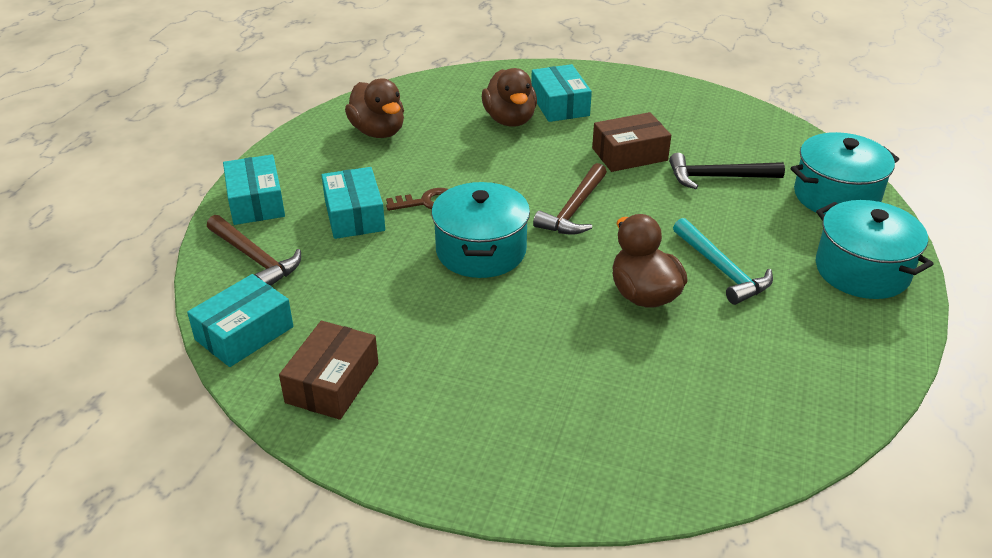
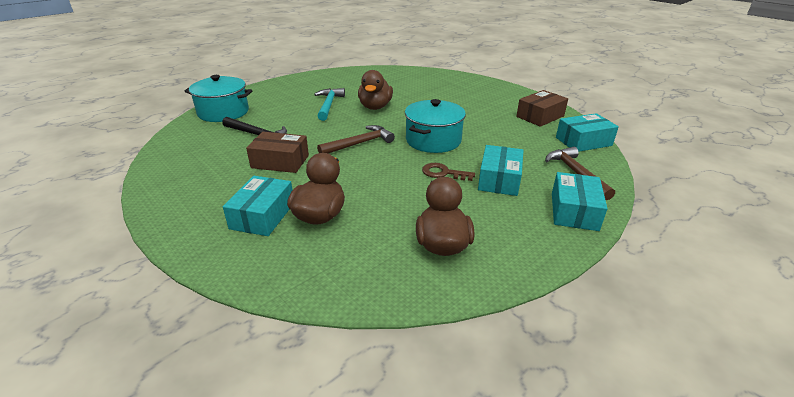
camera: 150 degrees left, 5 degrees down
turquoise pot [816,200,933,299] -> none

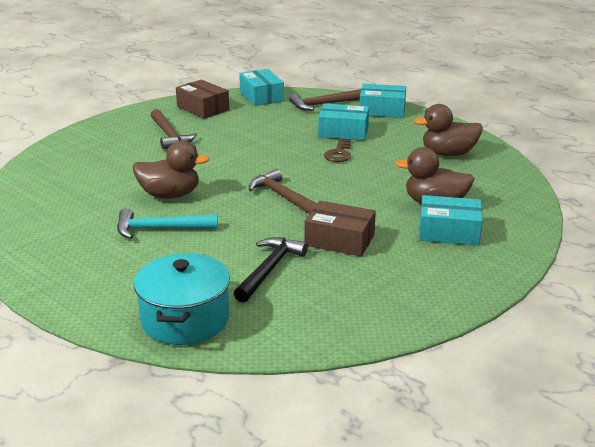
camera: 95 degrees left, 5 degrees down
brown box [246,132,309,173] -> brown box turned 75 degrees counterclockwise [304,201,376,256]
turquoise pot [405,99,466,153] -> none
none -> brown hammer [151,109,197,150]

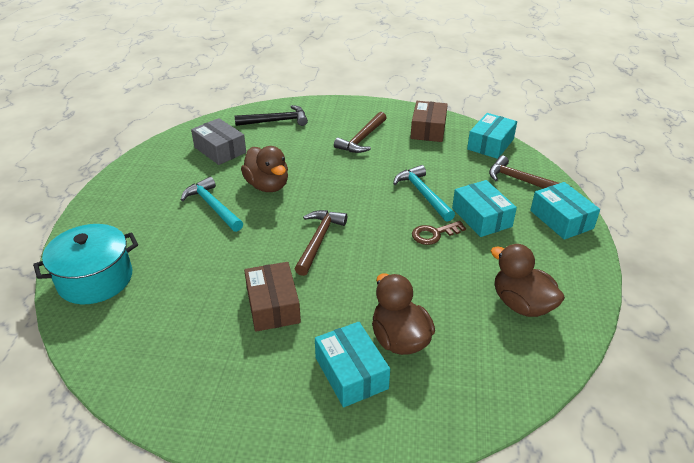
camera: 55 degrees right, 10 degrees up
black hammer [234,237,308,303] -> black hammer moved to [235,105,308,126]
none -> grey box [191,118,246,165]
none -> turquoise hammer [393,165,455,222]

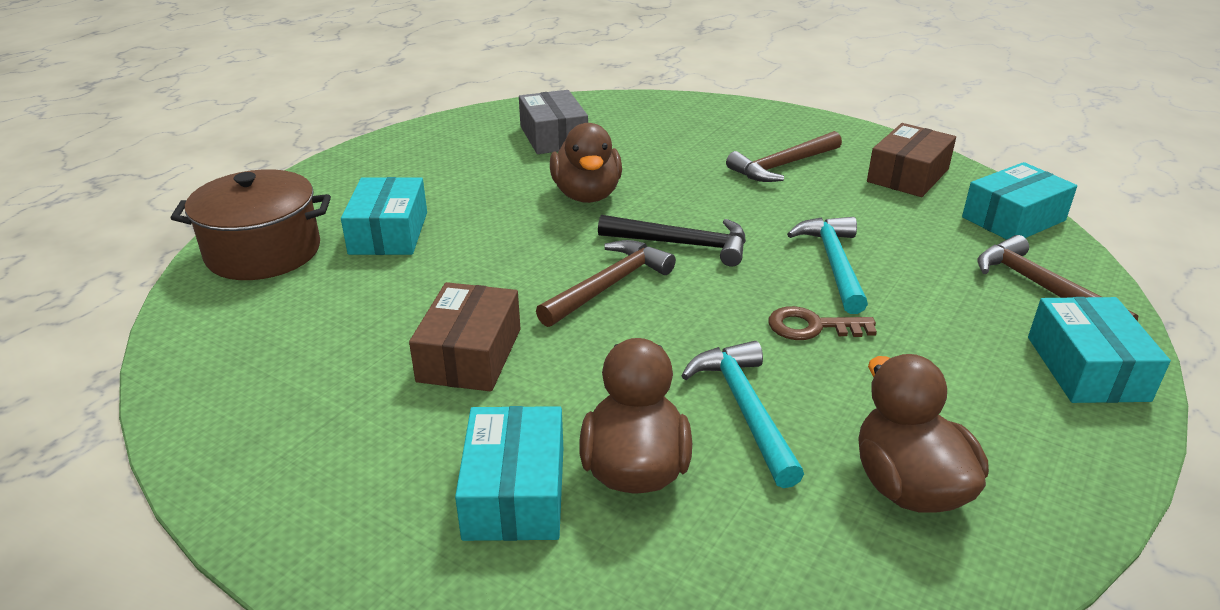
camera: 25 degrees right, 5 degrees down
turquoise pot [33,224,138,304] -> brown pot [171,169,331,280]
turquoise hammer [181,177,243,232] -> turquoise hammer moved to [681,341,804,488]
black hammer [235,105,308,126] -> black hammer moved to [598,215,746,267]
turquoise box [452,180,517,237] -> turquoise box moved to [341,177,427,255]

